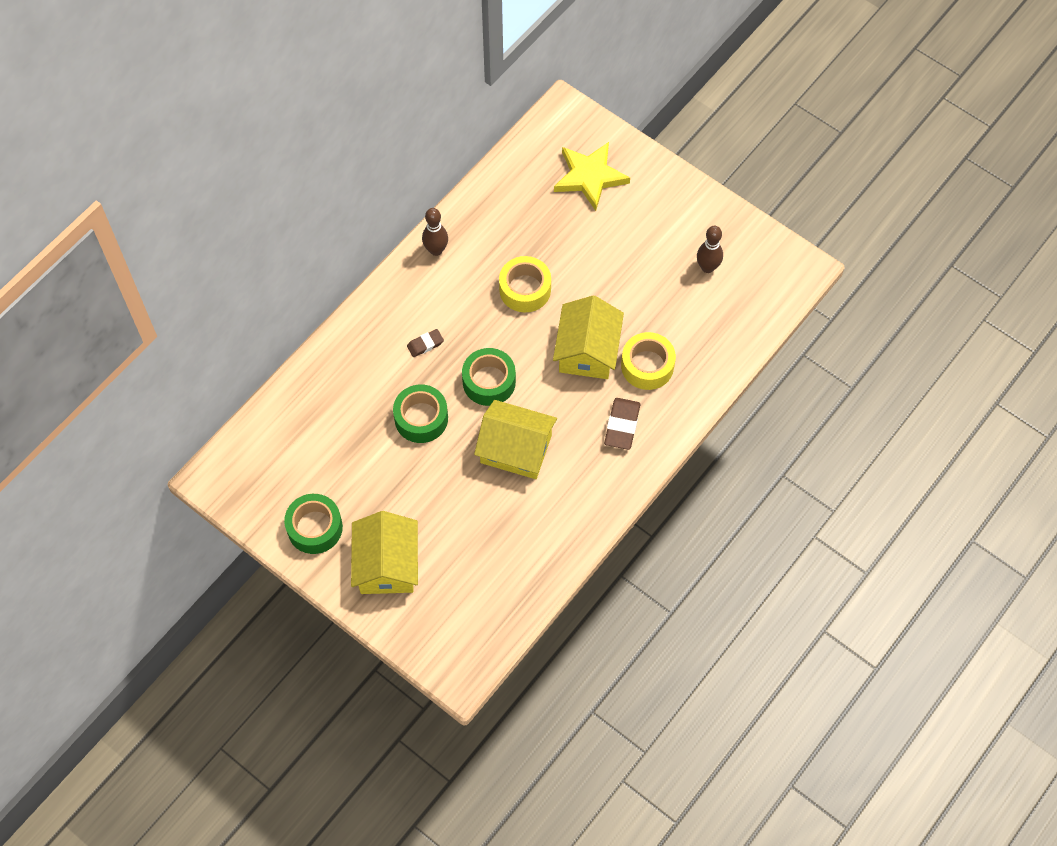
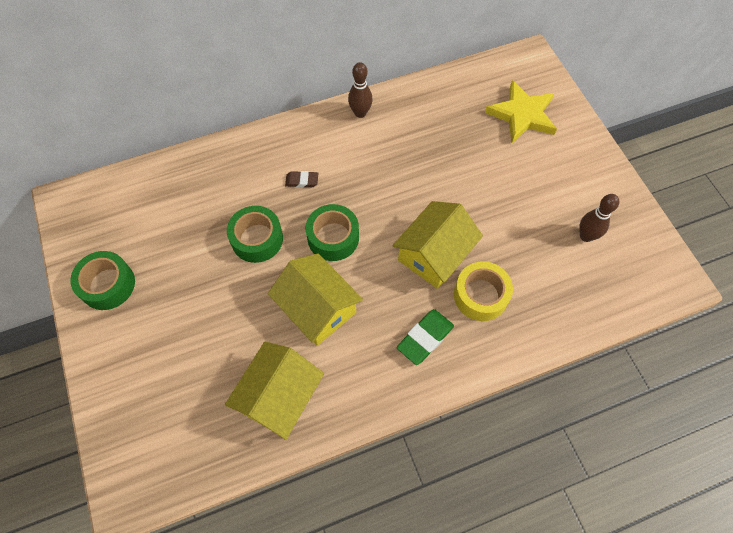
camera: 30 degrees right, 0 degrees up
yellow house [351,511,418,594] -> yellow house moved to [225,341,324,440]
yellow tape [499,256,551,312] -> none
brown eraser [604,398,640,450] -> green eraser [397,309,454,365]

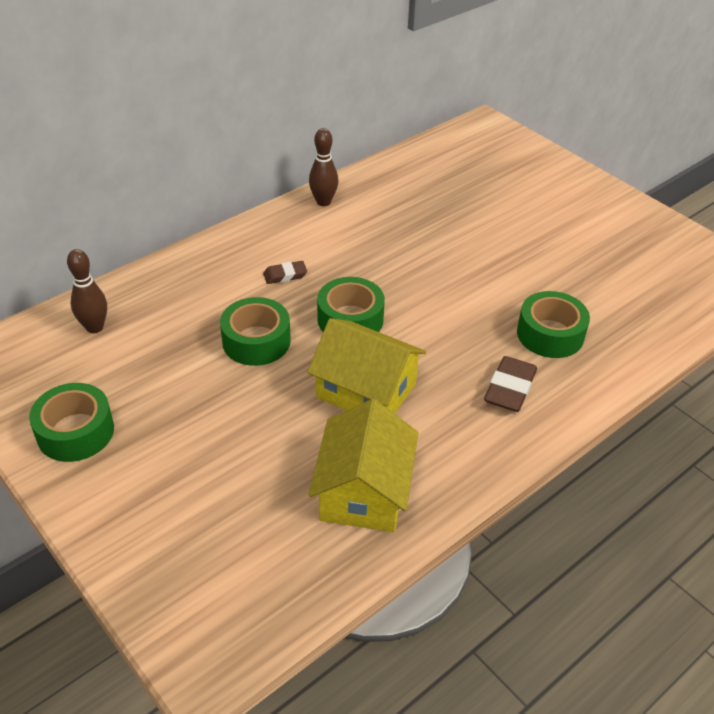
camera: 20 degrees left, 20 degrees down
yellow house [392,201,483,289] -> none
green eraser [397,309,454,365] -> brown eraser [484,356,537,412]
yellow tape [454,261,513,321] -> green tape [517,291,590,358]
yellow star [485,80,557,143] -> none
brown bowling pin [579,194,619,242] -> brown bowling pin moved to [67,249,107,333]

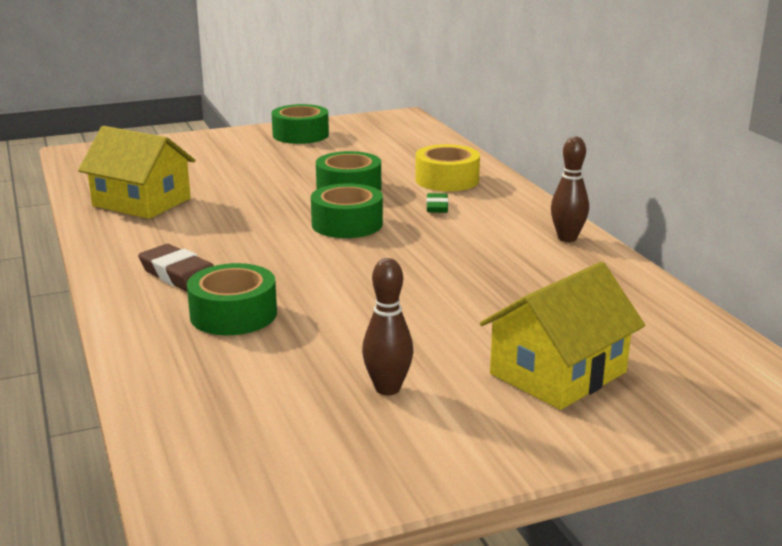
camera: 110 degrees right, 20 degrees down
brown bowling pin [67,249,107,333] -> brown bowling pin moved to [362,258,413,395]
brown eraser [263,261,307,284] -> green eraser [426,193,448,213]
yellow house [307,318,426,414] -> yellow house moved to [480,262,645,410]
none -> yellow tape [415,144,480,191]

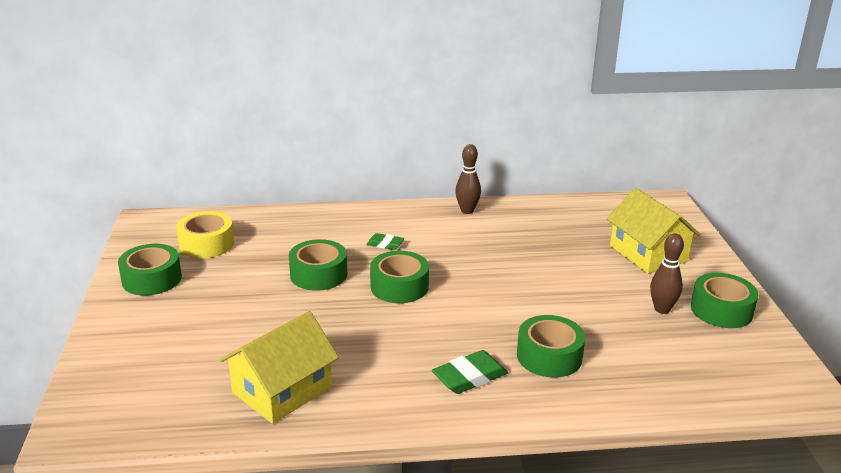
camera: 75 degrees left, 5 degrees up
brown eraser [138,244,214,291] -> green eraser [432,350,508,394]
yellow tape [415,144,480,191] -> yellow tape moved to [176,211,234,258]
none -> green tape [691,273,759,328]

